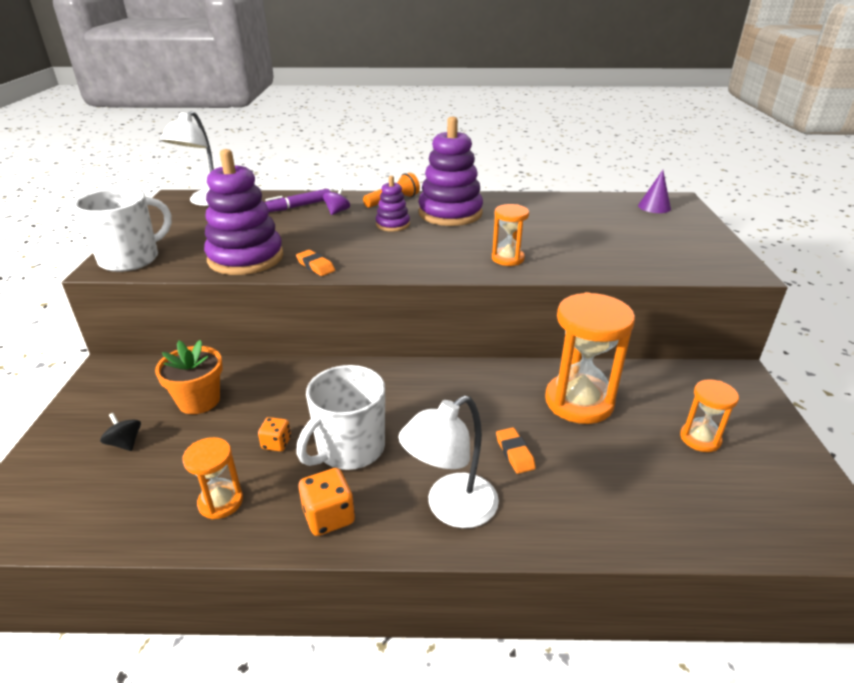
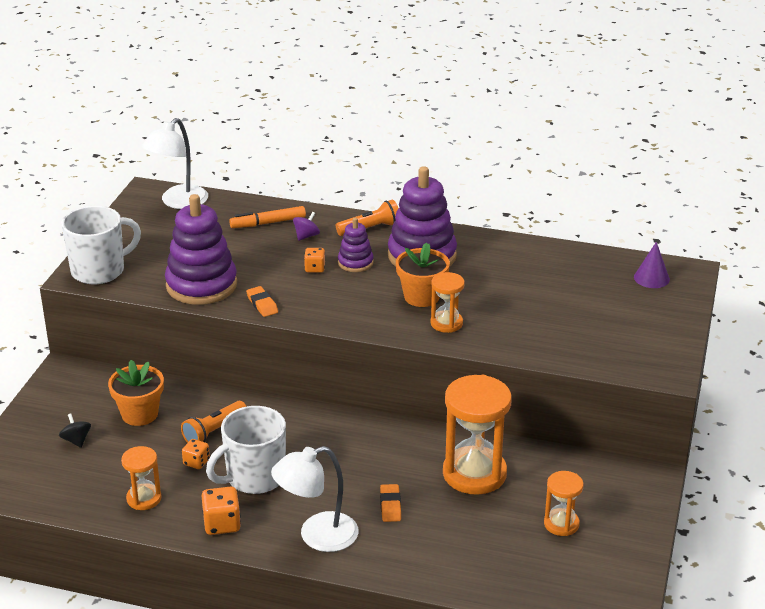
camera: 15 degrees right, 0 degrees up
purple marker [265,189,330,212] -> orange marker [229,206,306,228]
none -> orange flashlight [181,401,247,443]
none -> orange dice [304,248,325,273]
none -> orange flower pot [396,242,450,307]

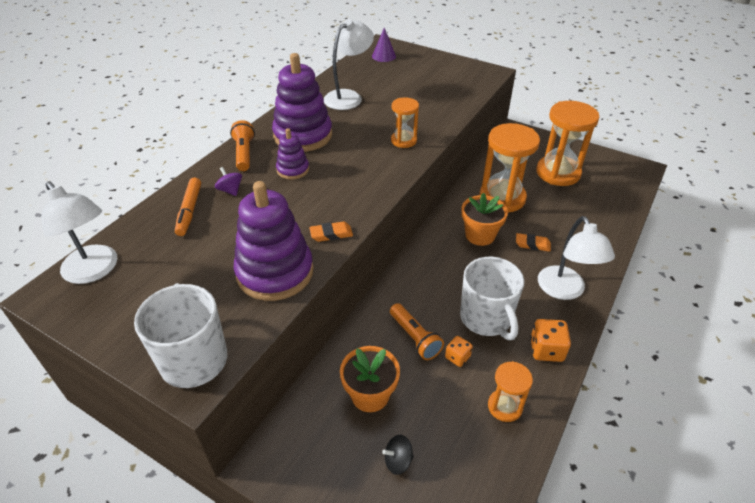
camera: 75 degrees left, 10 degrees up
orange dice [304,248,325,273] -> none
orange flower pot [396,242,450,307] -> orange flower pot moved to [461,193,508,246]
orange hourglass [544,471,584,536] -> orange hourglass [536,101,599,186], size x1.89
none -> white lamp [324,19,374,110]

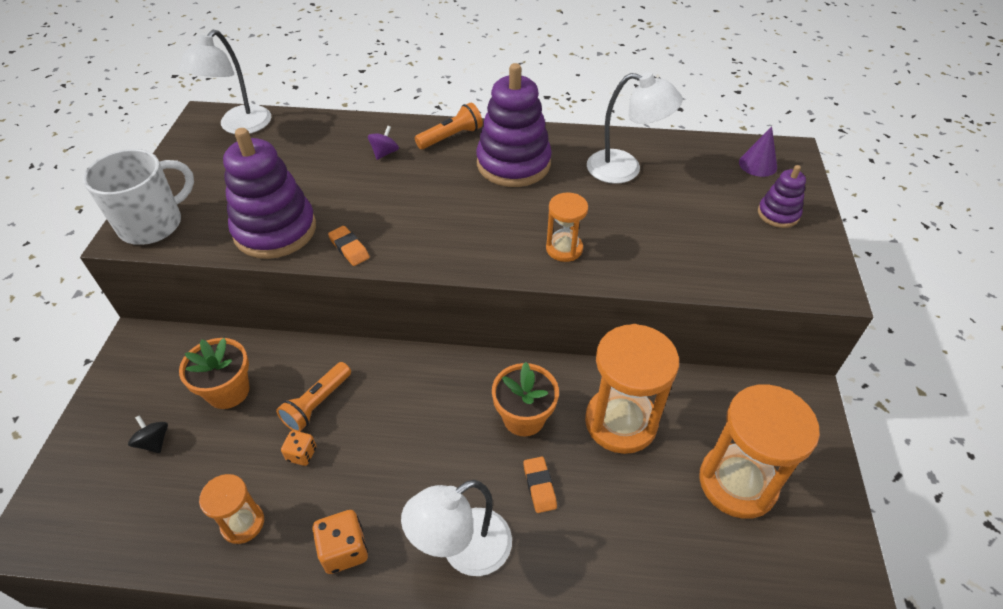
camera: 65 degrees right, 5 degrees up
orange marker [175,178,201,236] -> none
purple stacking toy [276,128,309,180] -> purple stacking toy moved to [758,165,806,228]
white mug [460,257,524,340] -> none

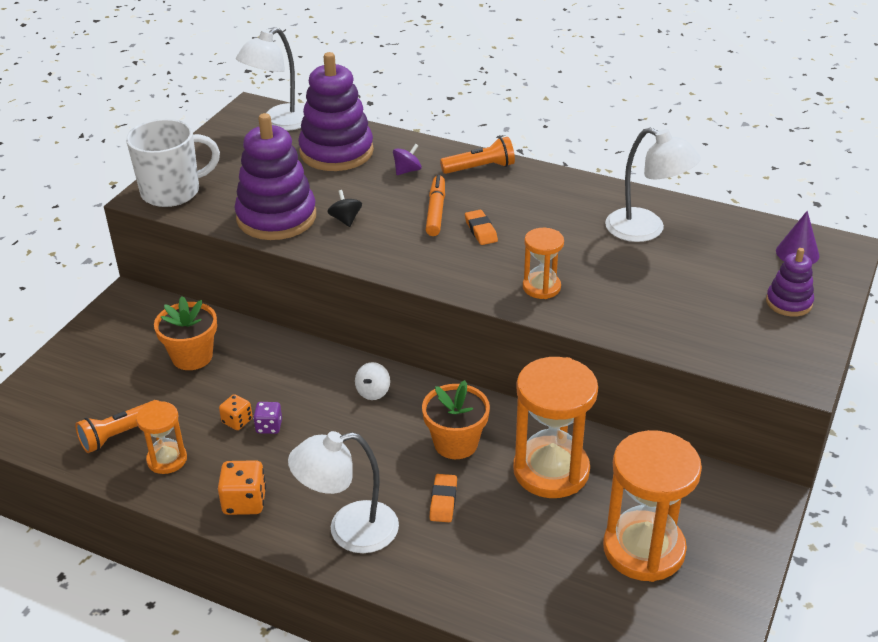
camera: 20 degrees right, 10 degrees down
black spinning top [128,415,168,453] -> black spinning top moved to [327,190,362,227]
orange flashlight [276,362,351,432] -> orange flashlight moved to [75,400,158,453]
orange eraser [328,226,370,266] -> orange eraser moved to [465,210,498,245]
purple stacking toy [476,63,552,187] -> purple stacking toy moved to [298,52,374,171]
none -> purple dice [253,402,282,434]
none -> white spinning top [355,362,390,400]
none -> orange marker [426,175,445,236]

